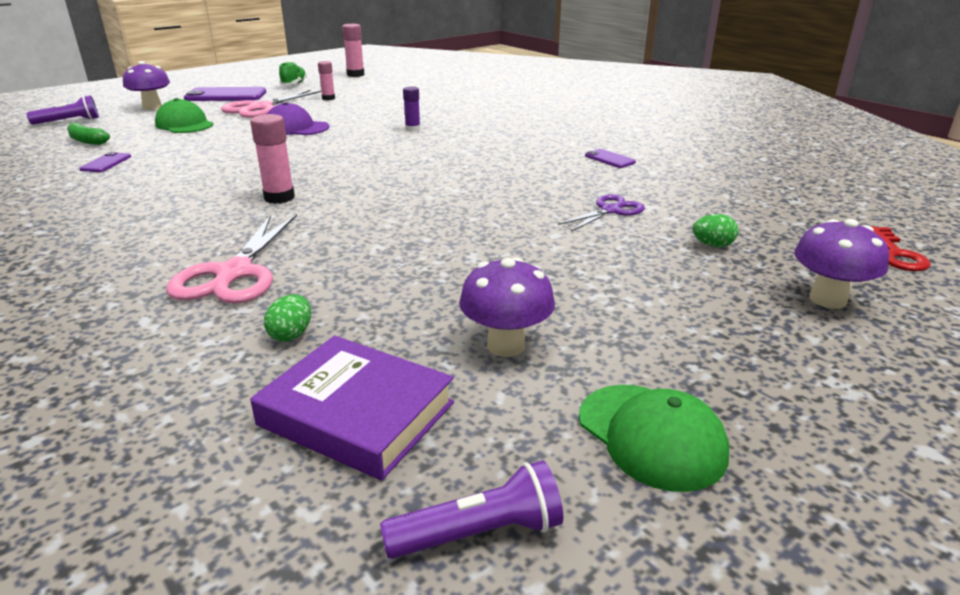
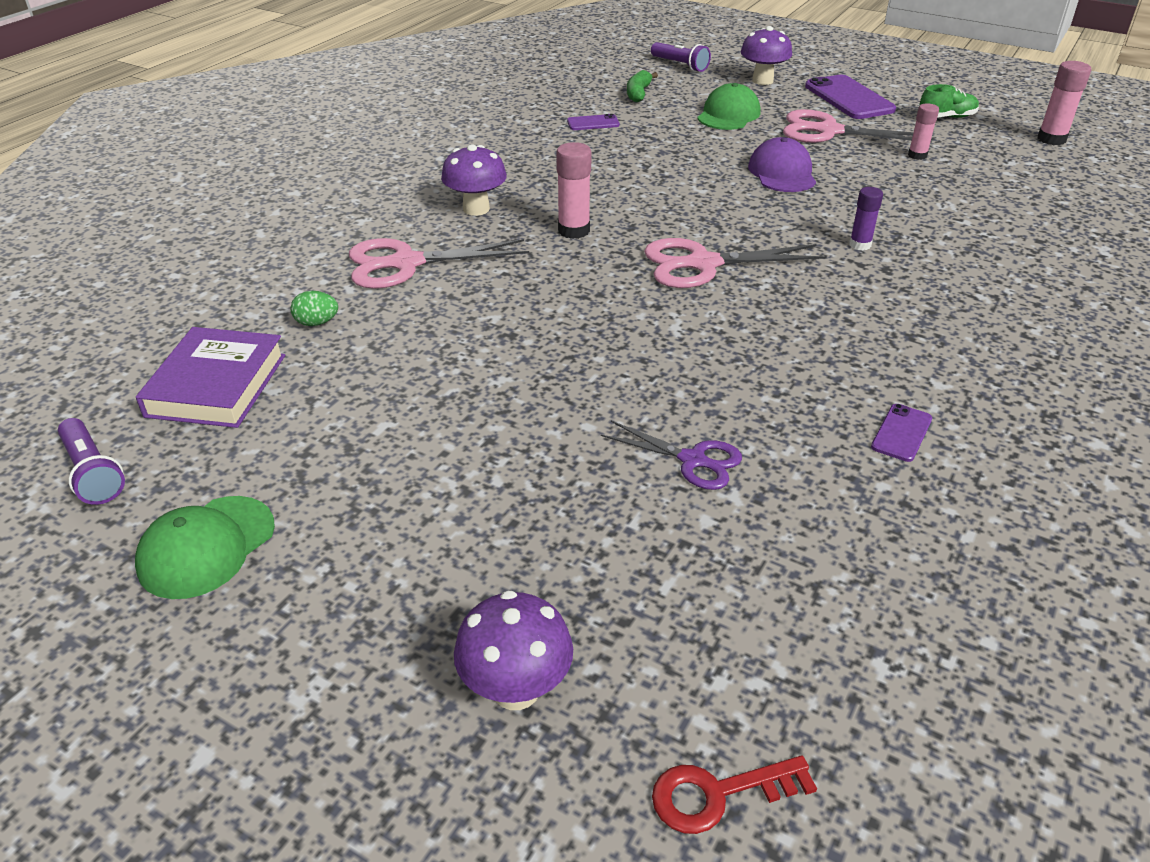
camera: 70 degrees right, 10 degrees up
purple mushroom [459,257,555,357] -> purple mushroom moved to [441,144,507,216]
green egg [693,214,738,247] -> none
none -> pink scissors [644,238,827,288]

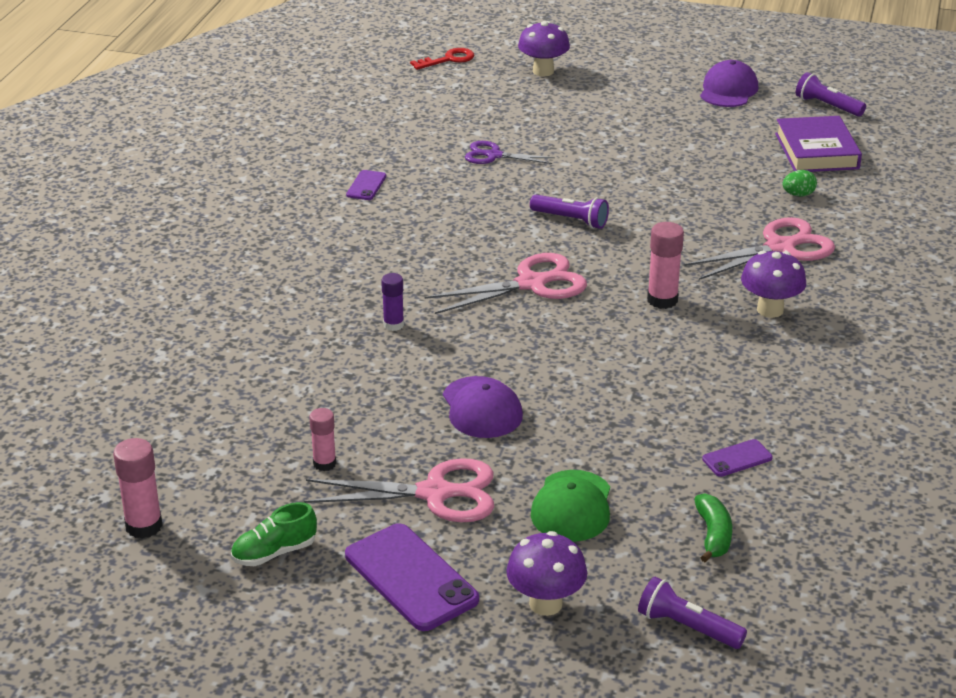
camera: 165 degrees right, 5 degrees down
green cap [135,496,275,599] -> purple cap [700,60,758,107]
none -> purple flashlight [530,195,609,229]

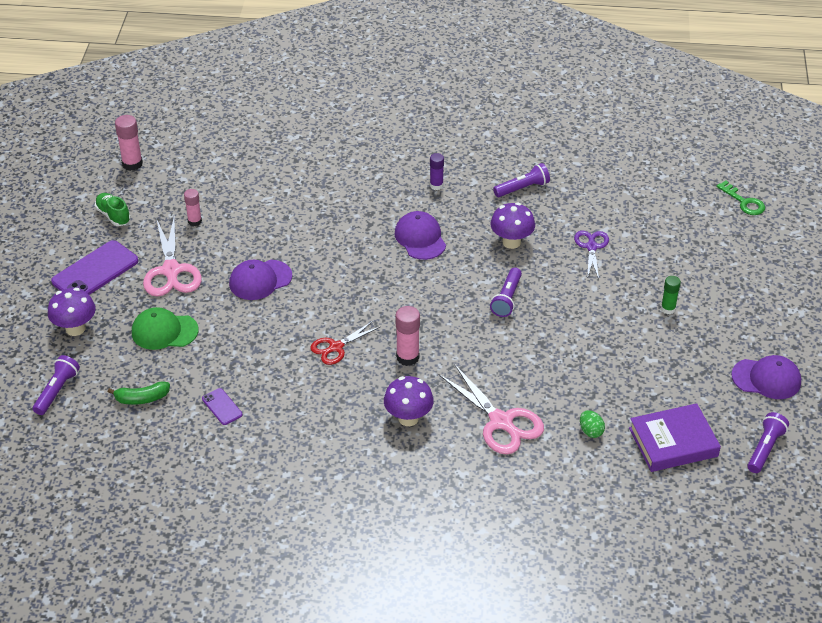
camera: 80 degrees right, 10 degrees up
purple phone [346,170,386,200] -> purple flashlight [493,163,550,197]
purple glue stick [381,273,404,331] -> purple glue stick moved to [430,153,444,190]
red key [410,48,474,70] -> green key [716,180,765,215]
pink scissors [424,253,587,314] -> none
purple mushroom [518,21,570,77] -> purple mushroom moved to [490,203,535,249]
none -> red scissors [310,321,380,365]
none -> purple cap [395,211,446,260]
none -> green glue stick [661,276,681,314]

